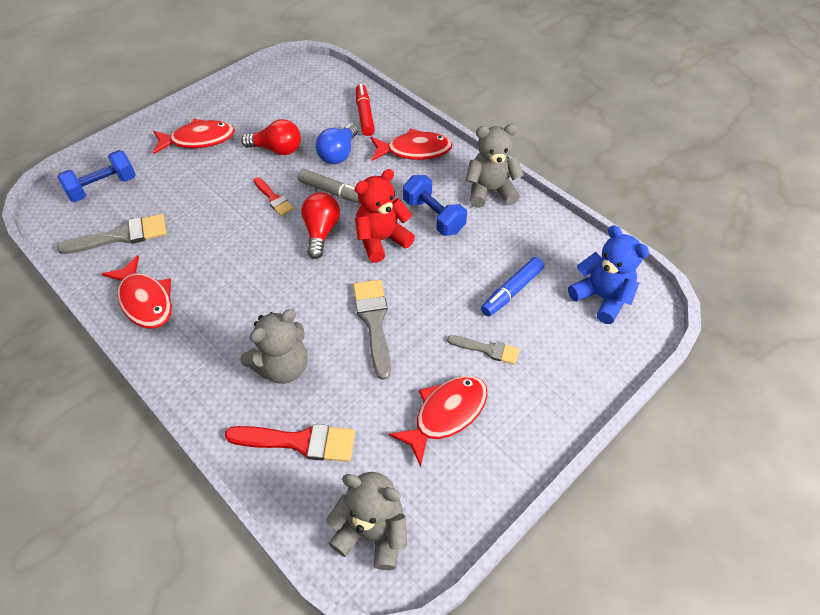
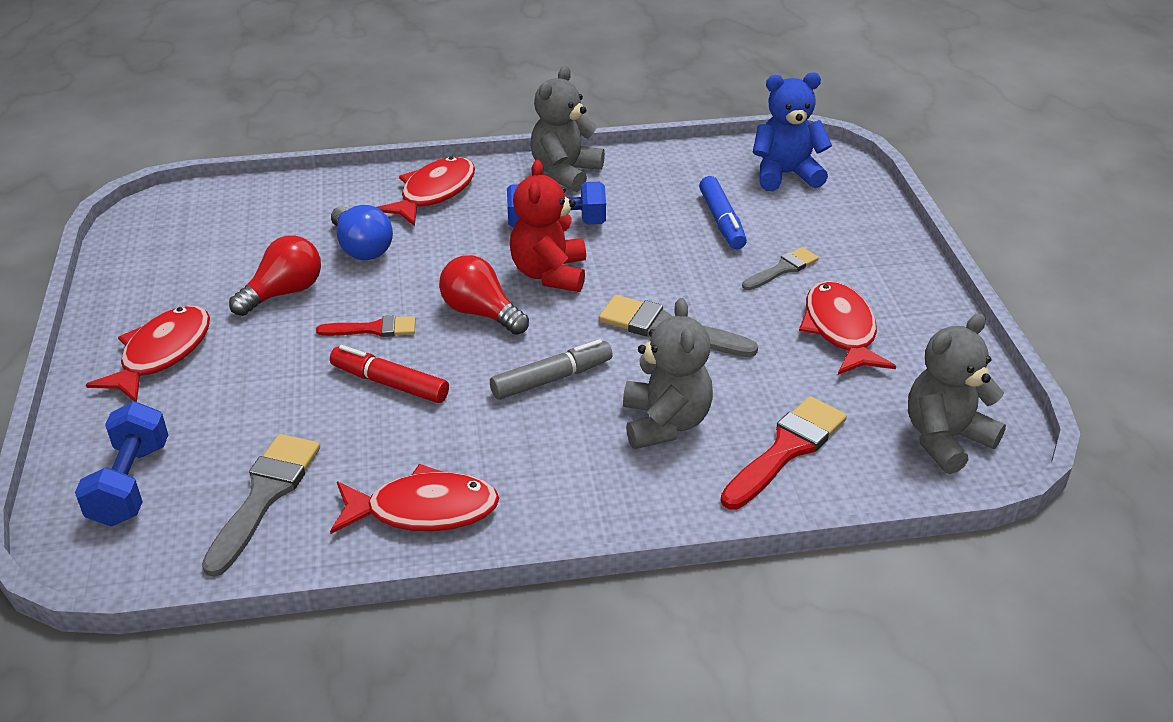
camera: 55 degrees left, 15 degrees down
grey marker [298,169,360,203] -> grey marker moved to [490,339,613,400]
red marker [356,84,375,136] -> red marker moved to [330,345,449,403]

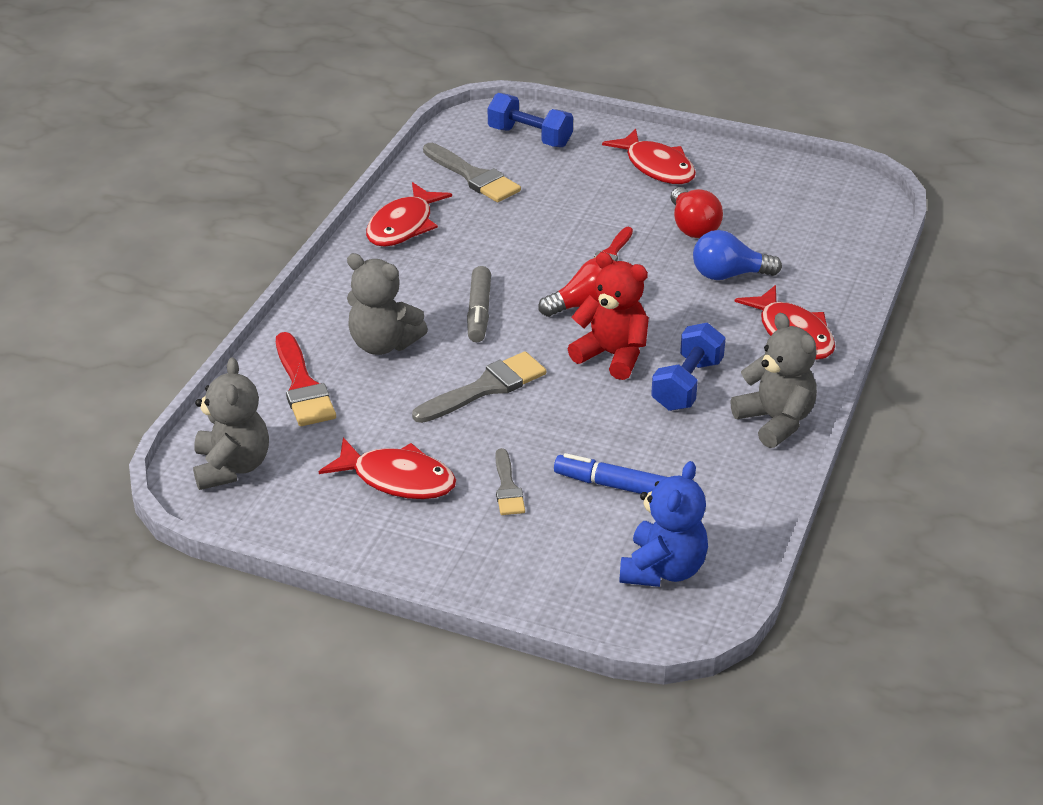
camera: 120 degrees right, 0 degrees up
red marker [330,345,449,403] -> none

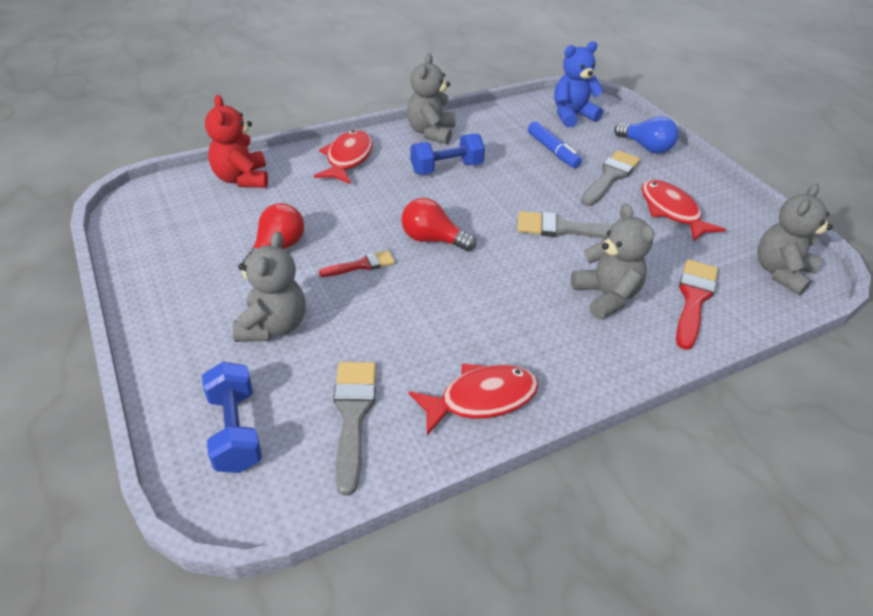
camera: 140 degrees left, 5 degrees up
grey marker [467,266,491,342] -> none
grey brush [495,448,525,515] -> grey brush [581,150,640,206], size x1.64
red teddy bear [568,252,649,380] -> red teddy bear moved to [205,95,268,188]
red fish [602,128,696,184] -> none
blue light bulb [693,230,782,280] -> blue light bulb moved to [614,116,678,154]
none -> grey teddy bear [233,232,306,342]

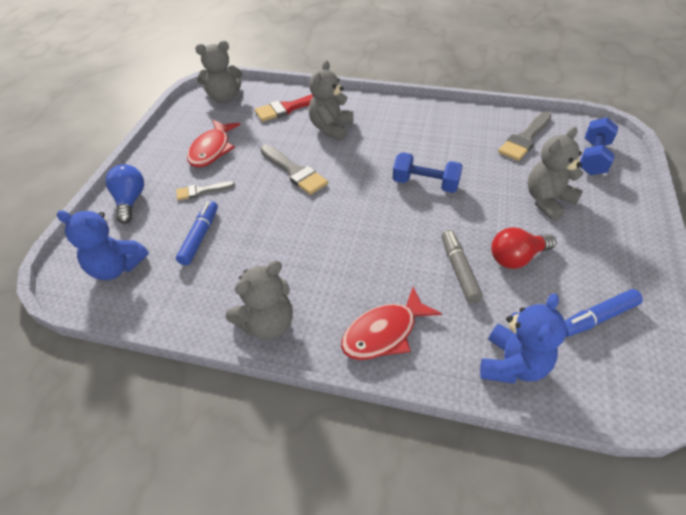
camera: 135 degrees left, 5 degrees up
red teddy bear [205,95,268,188] -> blue teddy bear [480,293,567,384]
red brush [319,250,395,277] -> none
red light bulb [401,198,476,251] -> none
red fish [408,363,539,435] -> none
blue dumbbell [410,134,485,175] -> blue dumbbell moved to [393,152,463,193]
grey brush [581,150,640,206] -> grey brush [176,181,235,200], size x0.61
none -> grey marker [441,230,483,303]
none -> blue marker [565,289,643,337]

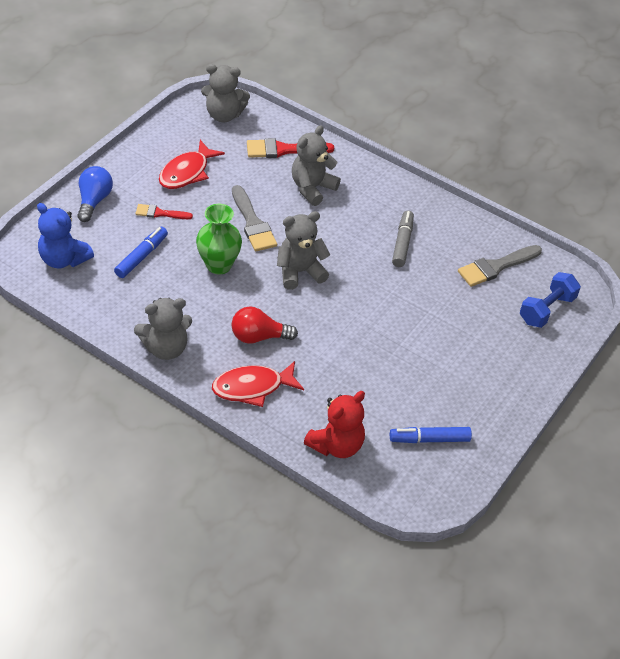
camera: 15 degrees right, 0 degrees up
grey brush [176,181,235,200] -> red brush [135,204,193,219]
blue dumbbell [393,152,463,193] -> none
grey marker [441,230,483,303] -> grey marker moved to [392,210,414,267]
blue teddy bear [480,293,567,384] -> red teddy bear [304,391,365,458]
red light bulb [491,227,556,269] -> red light bulb moved to [232,307,298,344]
grey teddy bear [527,127,583,221] -> grey teddy bear moved to [277,211,330,290]
none -> green vase [196,204,242,274]

